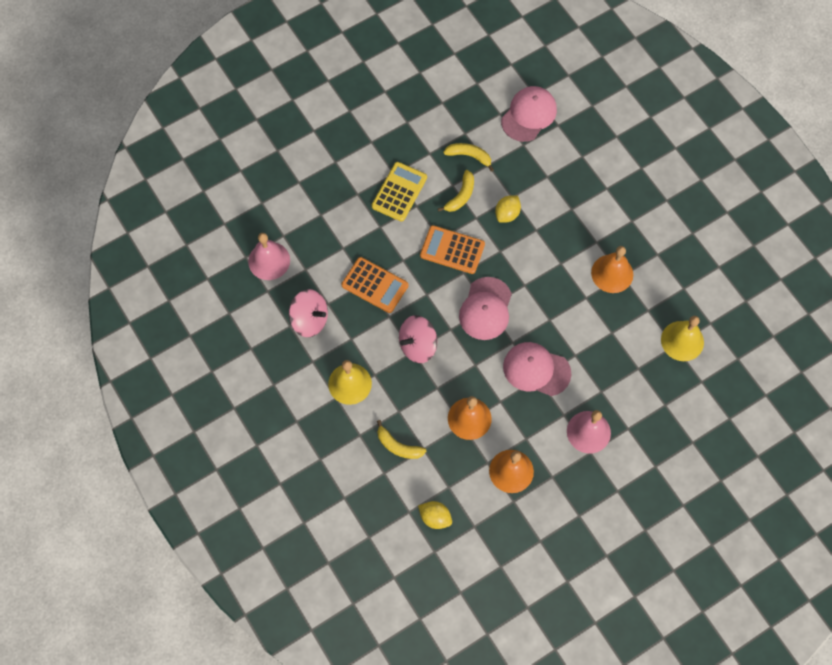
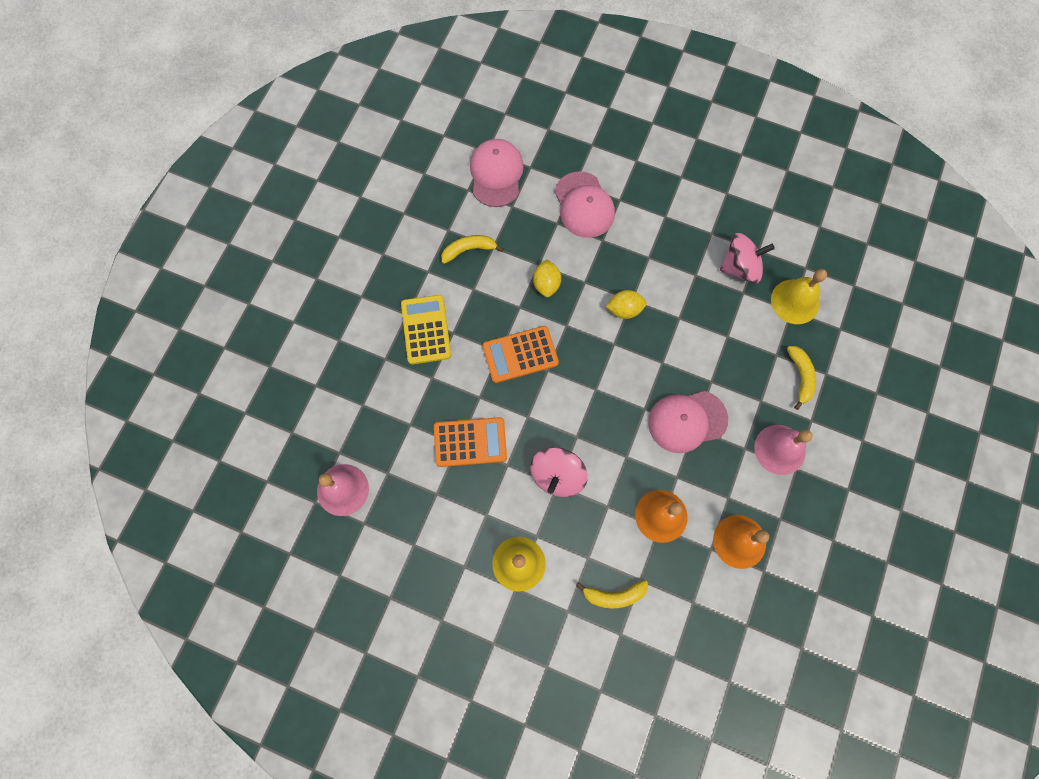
camera: 35 degrees left, 5 degrees up
pink spinning top [289,289,328,337] -> pink spinning top moved to [720,233,775,284]
yellow lemon [418,501,452,529] -> yellow lemon moved to [606,290,647,319]
yellow banana [438,170,474,212] -> yellow banana moved to [787,346,816,410]
pink cap [459,277,512,340] -> pink cap moved to [554,172,615,238]
orange bell [591,246,633,293] -> none

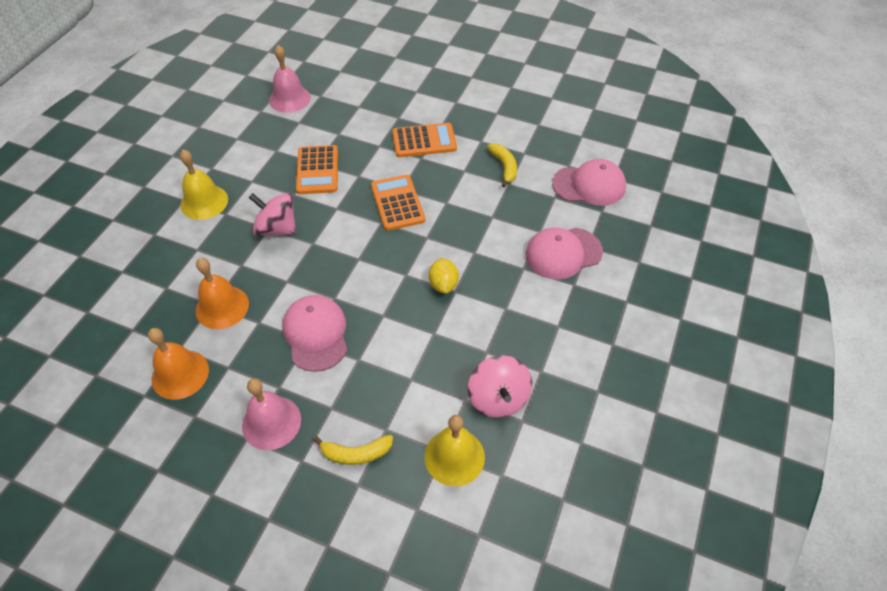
camera: 90 degrees right, 20 degrees down
yellow calculator [401,295,451,364] -> orange calculator [392,123,457,157]
yellow lemon [533,259,561,297] -> none
yellow banana [576,580,648,608] -> none

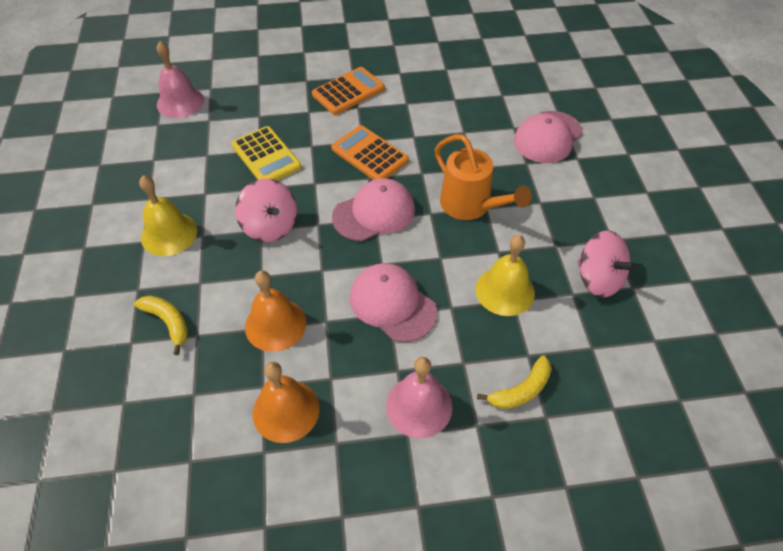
camera: 30 degrees left, 0 degrees up
pink spinning top [249,193,296,236] -> pink spinning top turned 120 degrees counterclockwise [235,179,297,242]
orange calculator [296,145,338,194] -> yellow calculator [231,126,302,181]
yellow bell [425,415,485,486] -> yellow bell moved to [476,235,535,316]
yellow lemon [429,258,459,294] -> orange watering can [435,134,532,220]
yellow banana [487,143,517,187] -> yellow banana moved to [134,295,188,355]
pink cap [552,159,626,206] -> pink cap moved to [332,178,415,241]

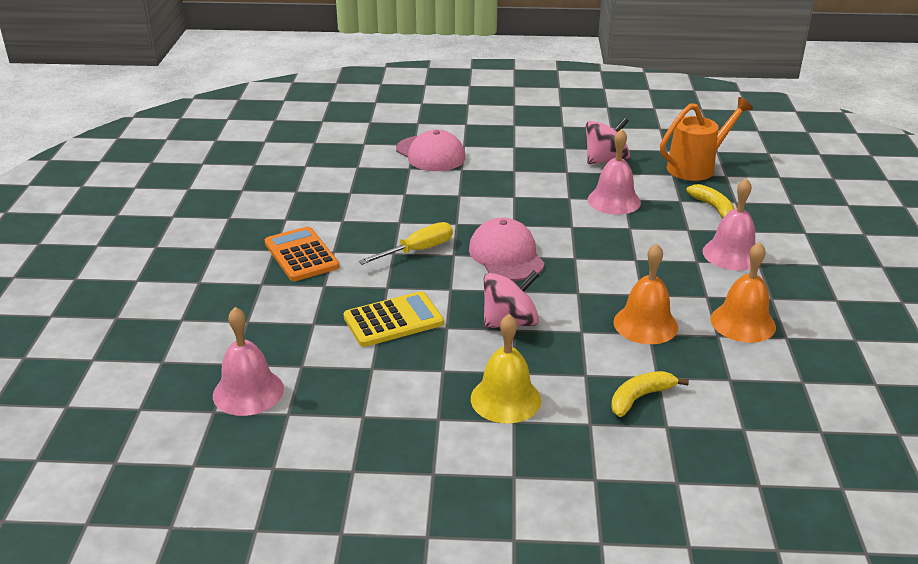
camera: 80 degrees left, 20 degrees down
orange calculator [331,125,409,180] -> yellow screwdriver [358,222,453,265]
pink cap [350,263,437,342] -> none
orange watering can [435,134,532,220] -> orange watering can moved to [660,97,753,181]
yellow bell [476,235,535,316] -> pink bell [588,129,641,215]

